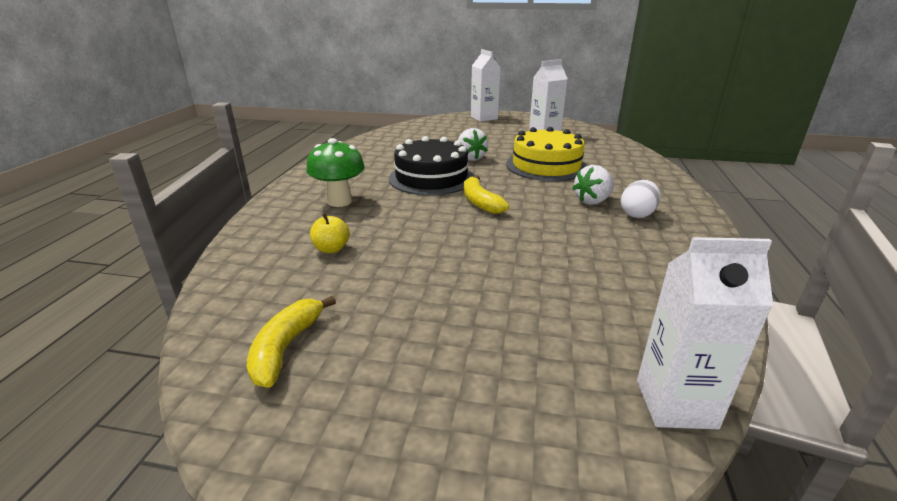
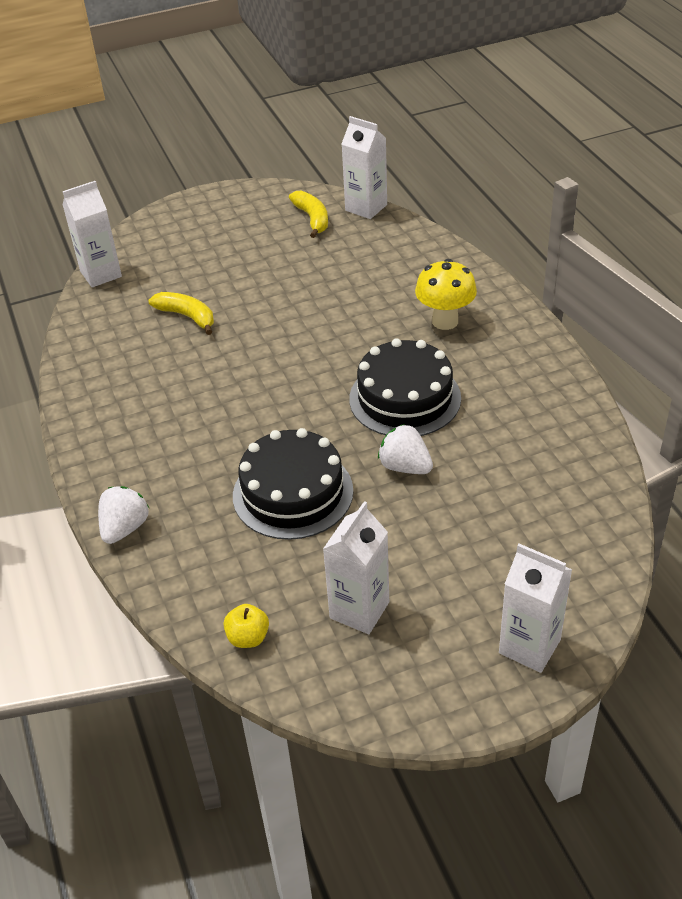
camera: 150 degrees right, 15 degrees up
green mushroom [306,138,365,207] -> yellow mushroom [415,259,477,330]
yellow apple [310,213,350,253] -> yellow apple moved to [224,604,269,648]
yellow banana [464,176,509,214] -> yellow banana moved to [148,292,214,335]
yellow cake [506,127,587,181] -> black cake [233,428,353,540]
white strawberry [572,165,614,205] -> white strawberry moved to [98,486,149,544]
white egg [621,180,661,218] -> none
none -> white carton [342,116,387,219]

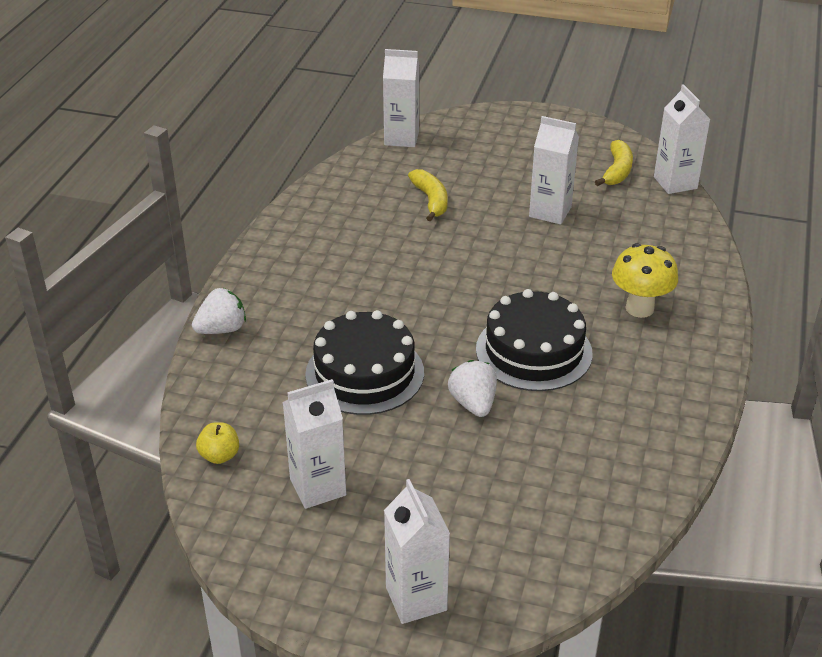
camera: 35 degrees right, 5 degrees down
none -> white carton [529,116,579,225]

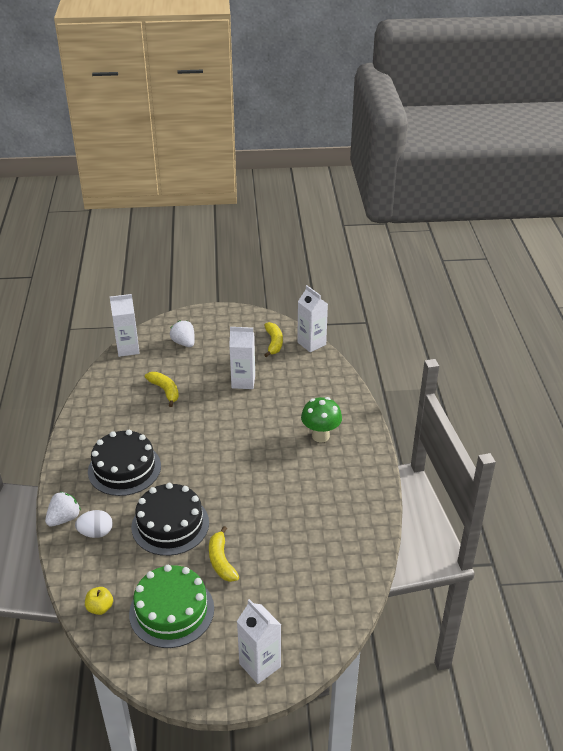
camera: 20 degrees left, 0 degrees up
white carton [282,379,346,509] -> green cake [129,565,214,648]
white strawberry [448,360,497,417] -> white strawberry moved to [170,320,195,347]
black cake [476,289,593,391] -> black cake moved to [88,430,161,496]
yellow mushroom [612,243,678,318] -> green mushroom [301,397,342,442]
none -> white egg [75,510,113,538]
none -> yellow banana [209,526,239,582]

